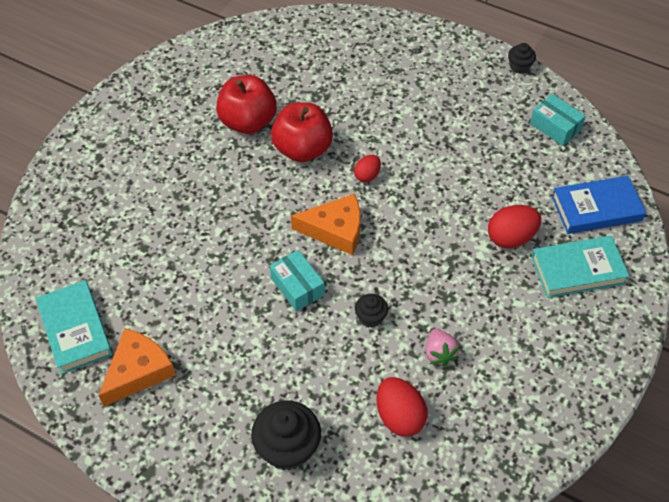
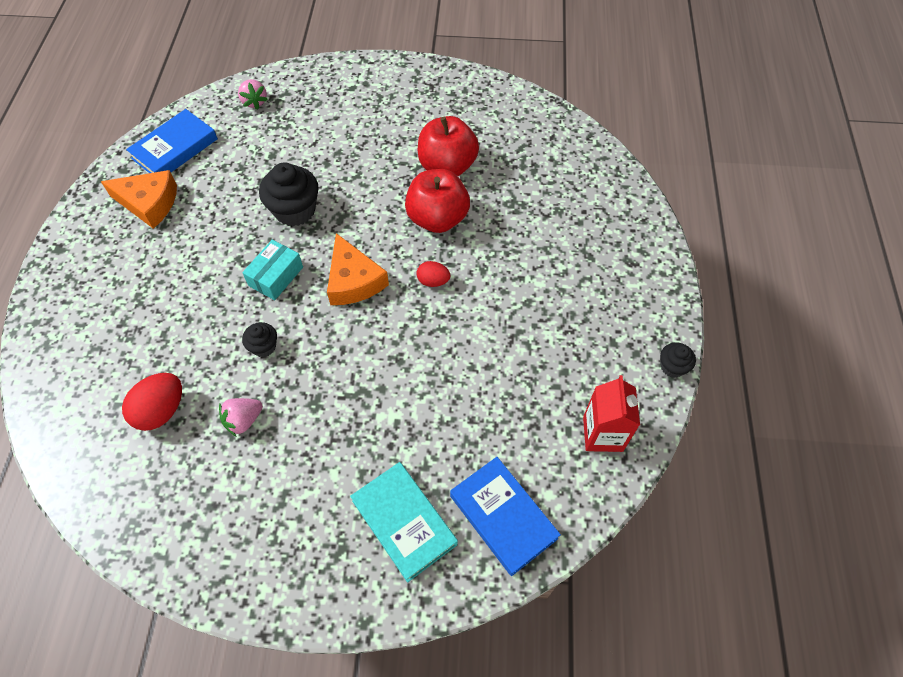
camera: 65 degrees right, 5 degrees up
turquoise book [36,280,113,374] -> blue book [126,109,218,173]
black cupcake [251,400,321,471] -> black cupcake moved to [259,163,319,226]
red egg [488,205,541,248] -> none
turquoise box [530,94,586,146] -> red carton [583,375,640,452]
none -> pink strawberry [238,79,268,109]

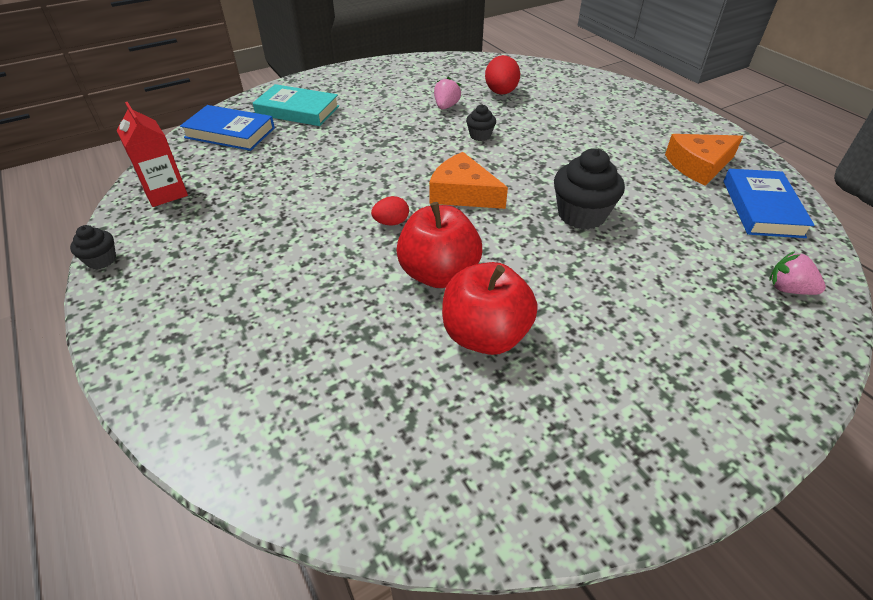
camera: 145 degrees right, 15 degrees down
turquoise box [242,240,303,300] -> none

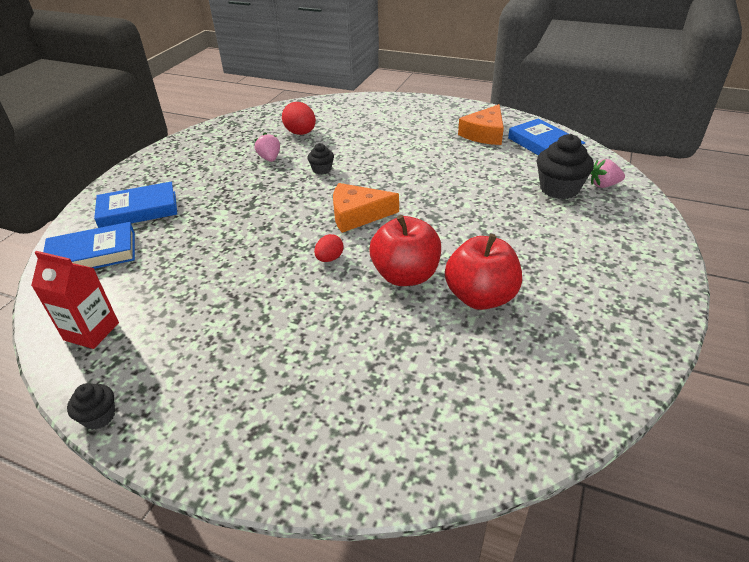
camera: 35 degrees left, 5 degrees down
turquoise book [253,84,339,126] -> blue book [94,181,177,228]
black cupcake [554,148,625,230] -> black cupcake moved to [537,134,594,199]

